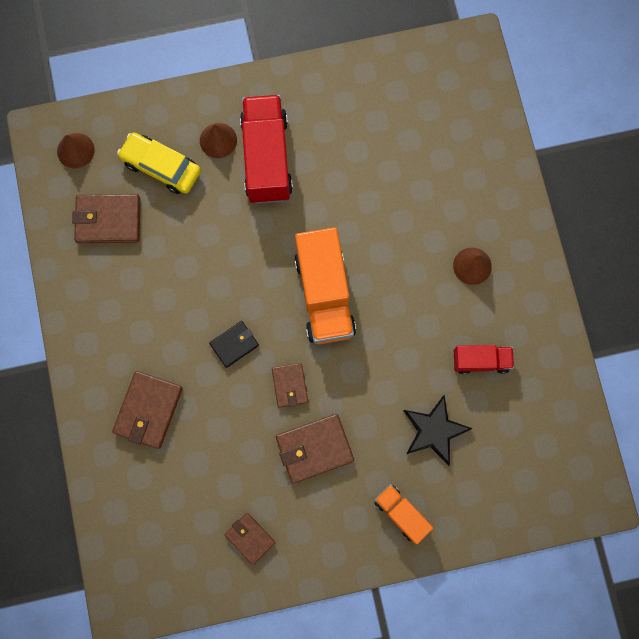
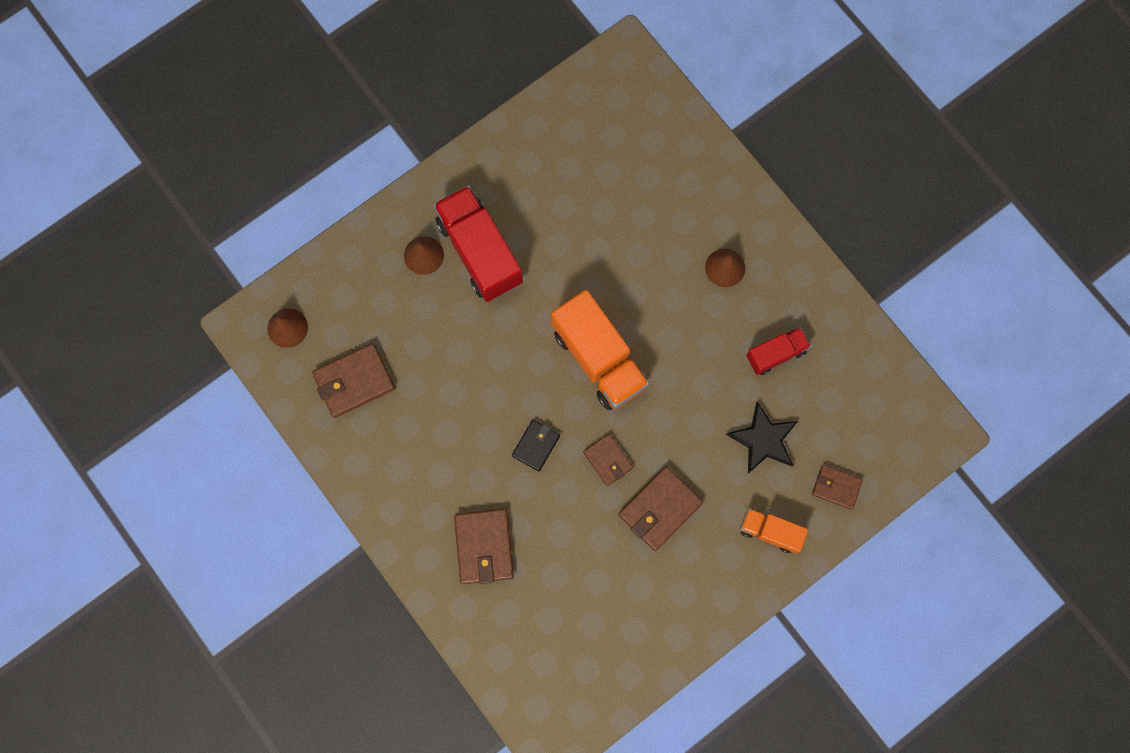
camera: 25 degrees left, 0 degrees up
yellow car [117,132,201,194] -> none
brown wallet [225,513,276,565] -> brown wallet moved to [812,465,863,510]

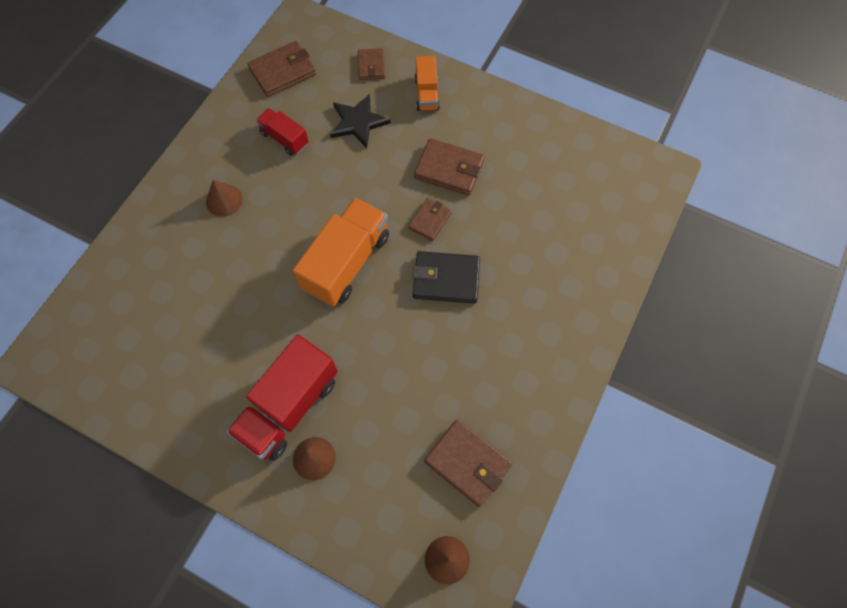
camera: 115 degrees left, 10 degrees down
brown wallet [454,509,514,584] -> brown wallet moved to [247,41,316,97]
black wallet [512,420,560,472] -> black wallet [412,251,480,304], size x1.62

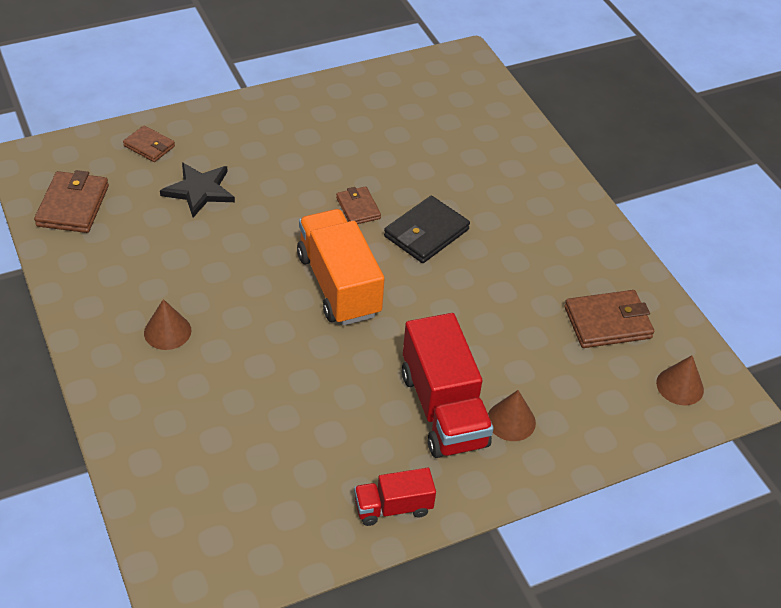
camera: 55 degrees left, 20 degrees down
red truck [256,108,309,156] -> red truck moved to [354,468,436,526]
orange truck [414,56,440,111] -> none
brown wallet [414,138,484,196] -> none

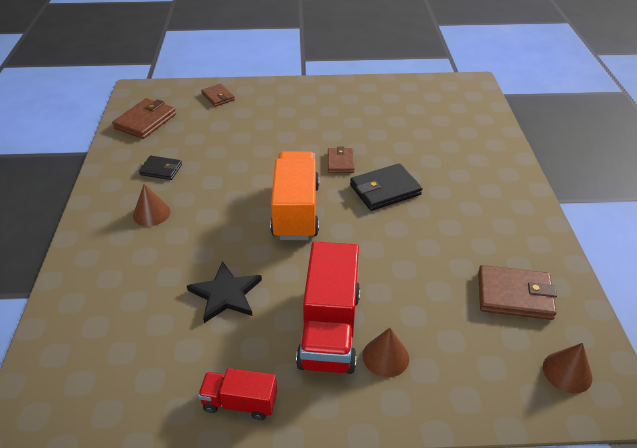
camera: 25 degrees right, 5 degrees down
black star [160,163,235,217] -> black star moved to [187,261,262,323]
none -> black wallet [139,156,182,180]

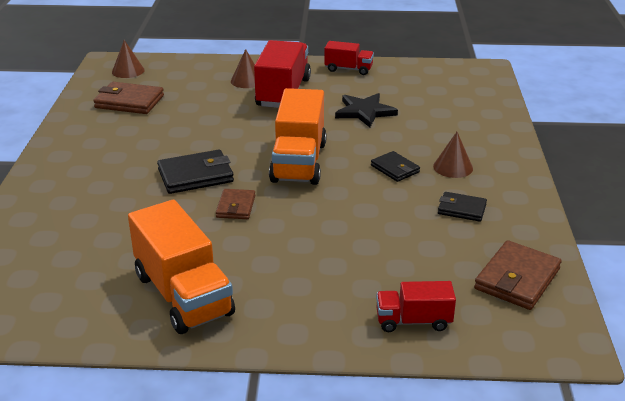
camera: 175 degrees left, 10 degrees down
brown wallet [201,84,235,107] -> red truck [376,281,456,332]
none -> orange truck [128,200,235,334]
none -> black wallet [371,151,420,182]

